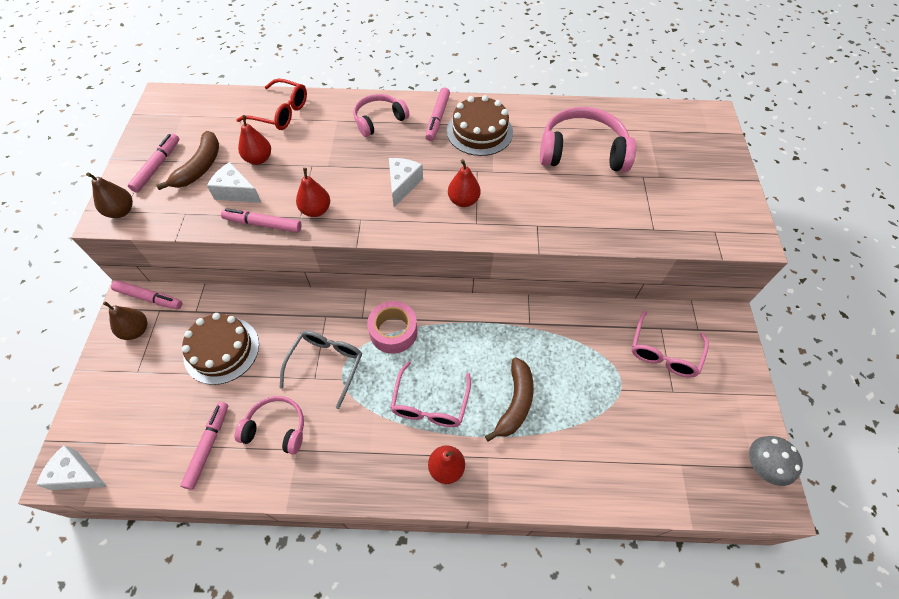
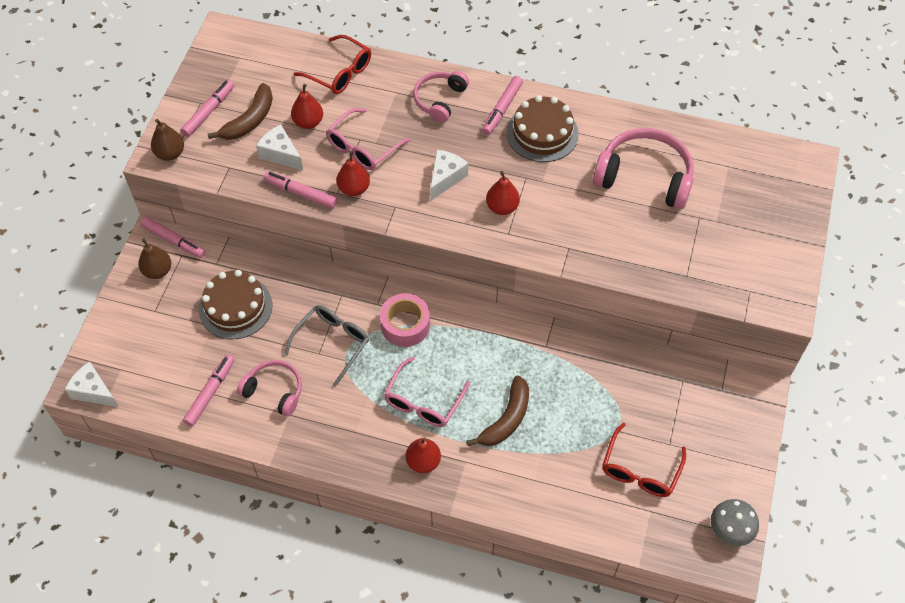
camera: 15 degrees right, 0 degrees up
pink headphones [353,94,409,137] -> pink headphones turned 45 degrees counterclockwise [413,71,469,123]
pink glasses [632,311,709,378] -> pink glasses moved to [326,108,411,170]
none -> red glasses [603,423,686,497]

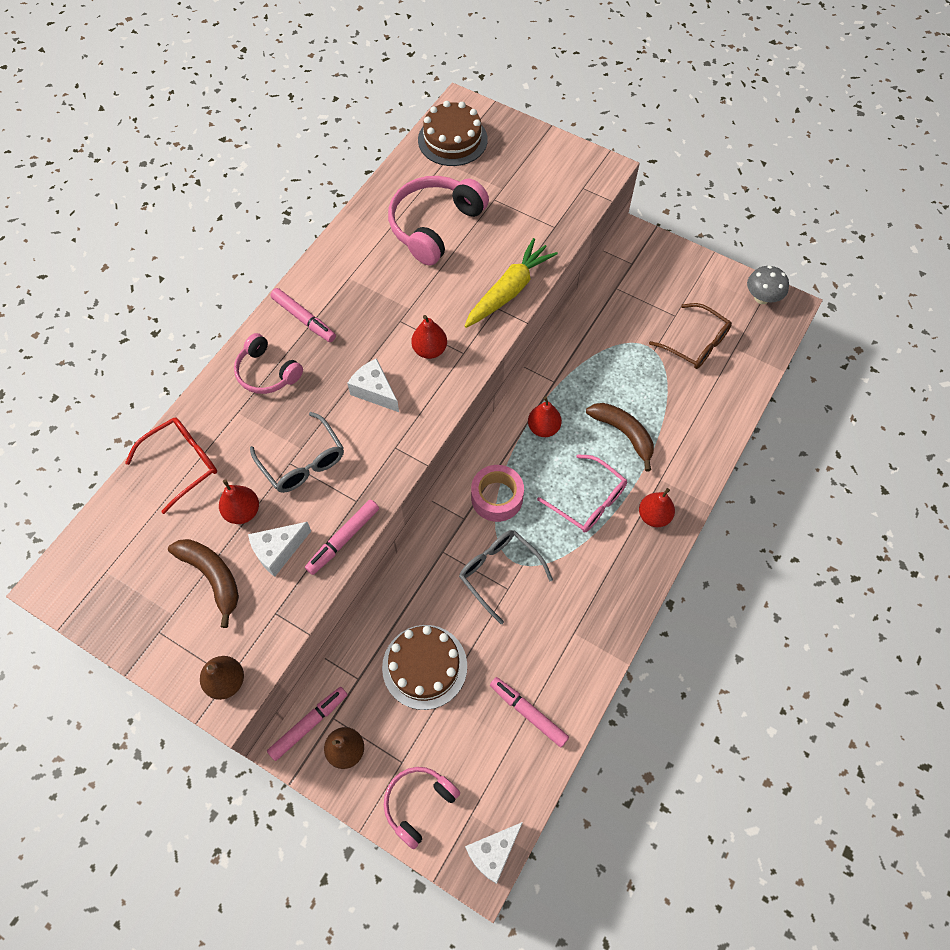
camera: 75 degrees left, 5 degrees up
pink marker [181,80,234,137] -> none
pink headphones [237,360,302,417] -> pink headphones moved to [384,767,460,849]
pink glasses [326,108,411,170] -> grey glasses [250,412,344,493]
red pear [337,151,370,196] -> red pear moved to [528,396,562,437]
brown cake [507,95,579,162] -> brown cake moved to [418,101,488,166]
red glasses [603,423,686,497] -> brown glasses [649,303,732,369]
none -> yellow carrot [465,238,558,328]

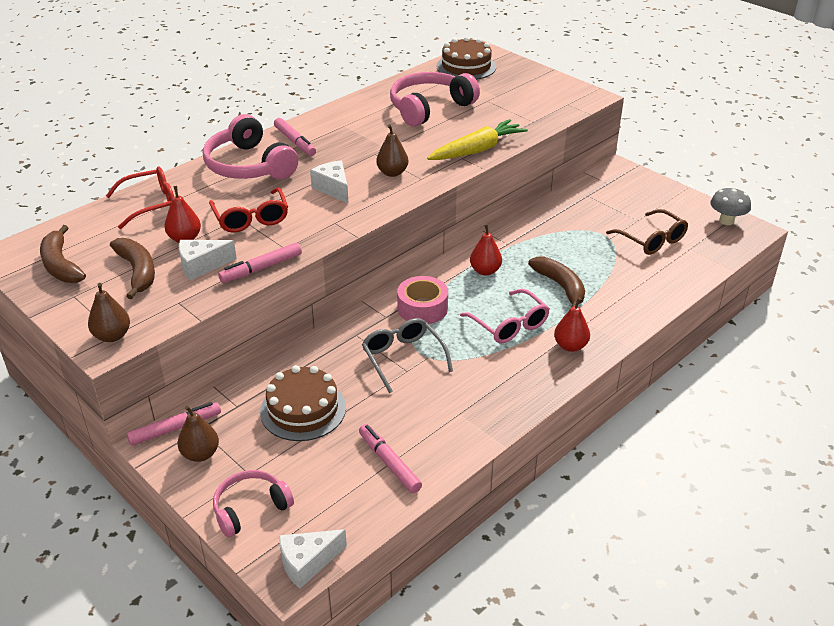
camera: 15 degrees right, 25 degrees down
pink headphones [234,333,303,394] -> pink headphones [203,114,298,179], size x1.64
grey glasses [250,412,344,493] -> red glasses [209,188,288,233]
red pear [411,315,447,359] -> brown pear [376,124,408,177]
none -> brown banana [40,225,86,283]

